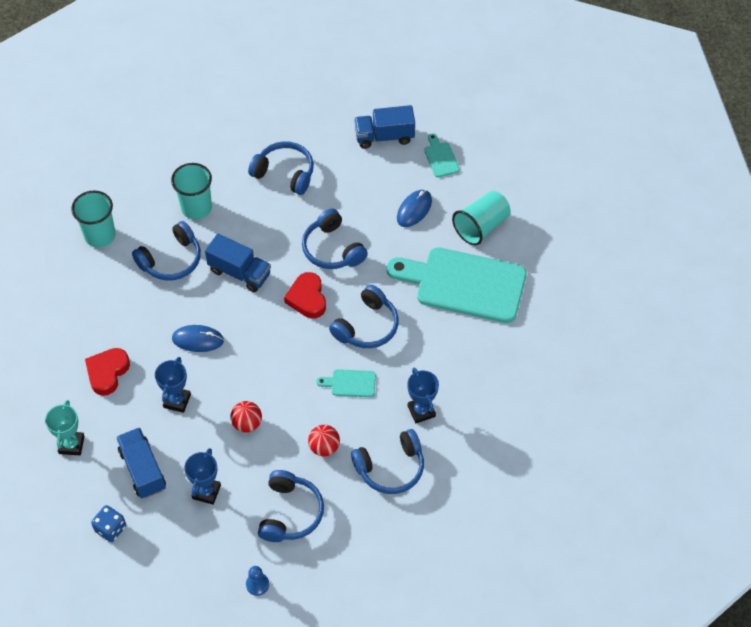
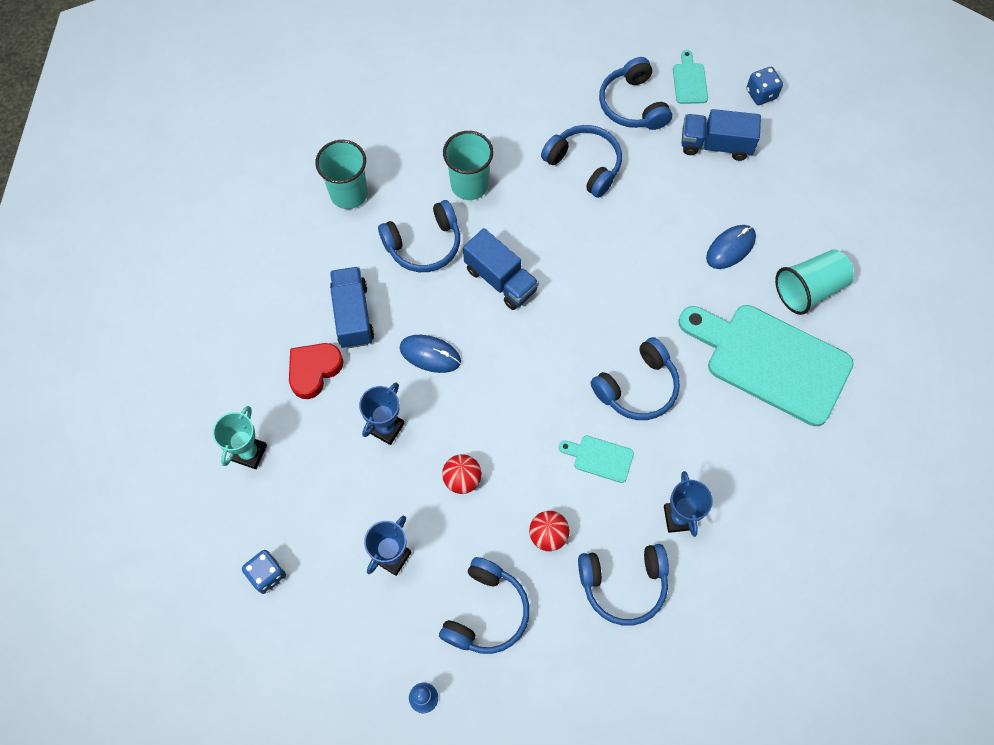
camera: 15 degrees right, 10 degrees up
blue truck [116,427,166,498] -> blue truck moved to [330,267,374,349]
red heart [284,272,326,319] -> none
blue headphones [302,209,368,269] -> blue headphones moved to [599,57,672,130]
turquoise cutting board [424,133,460,178] -> turquoise cutting board moved to [673,50,708,104]
none -> blue dice [746,67,783,105]

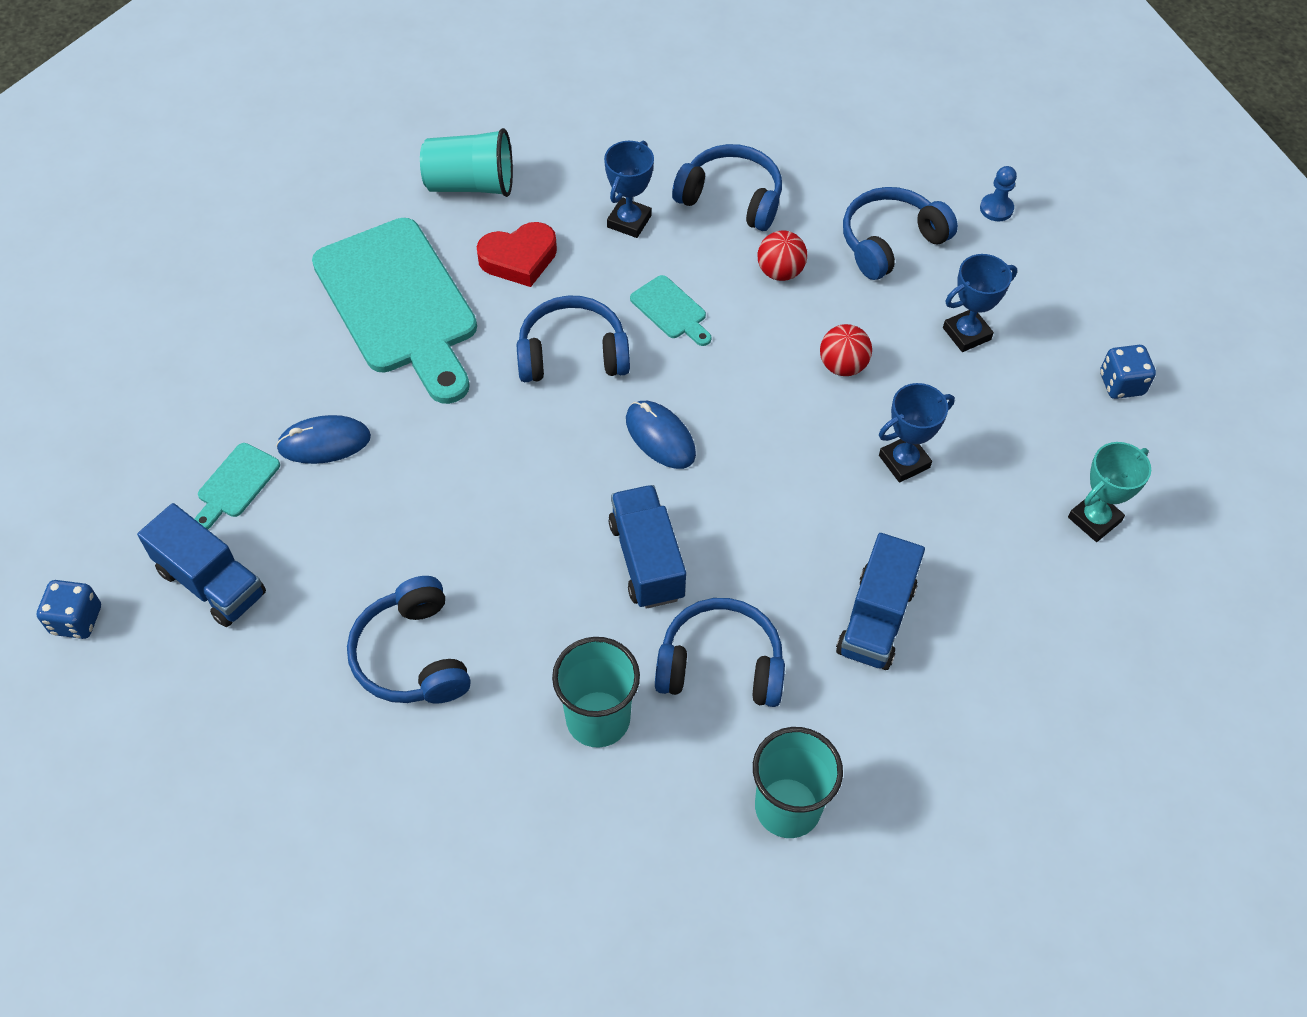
camera: 150 degrees left, 10 degrees down
red heart [289,343,344,399] -> red heart moved to [477,222,557,287]
blue mouse [400,335,461,373] -> blue mouse moved to [626,401,696,469]
blue headphones [599,57,672,130] -> none
turquoise cutting board [673,50,708,104] -> turquoise cutting board moved to [195,443,280,530]
turquoise cup [775,249,854,315] -> turquoise cup moved to [420,128,513,197]

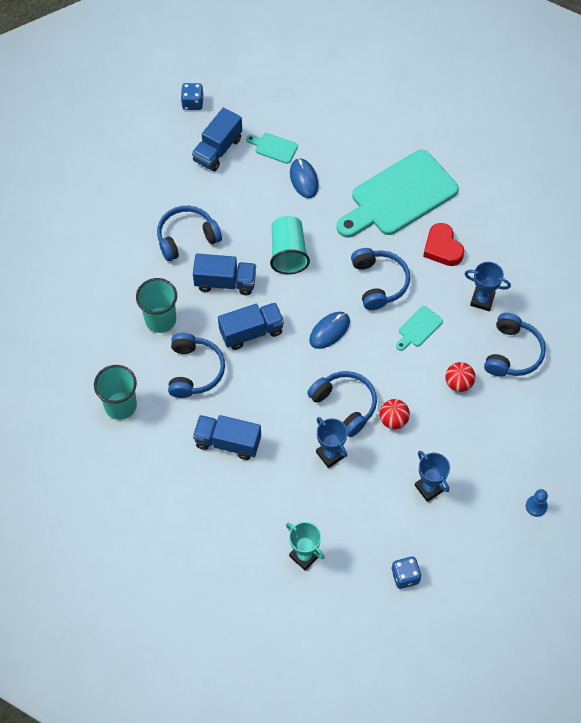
camera: 85 degrees right, 5 degrees up
turquoise cup [420,128,513,197] -> turquoise cup moved to [270,216,310,274]
blue headphones [843,187,958,280] -> blue headphones moved to [307,371,377,437]
none -> blue truck [193,254,256,295]

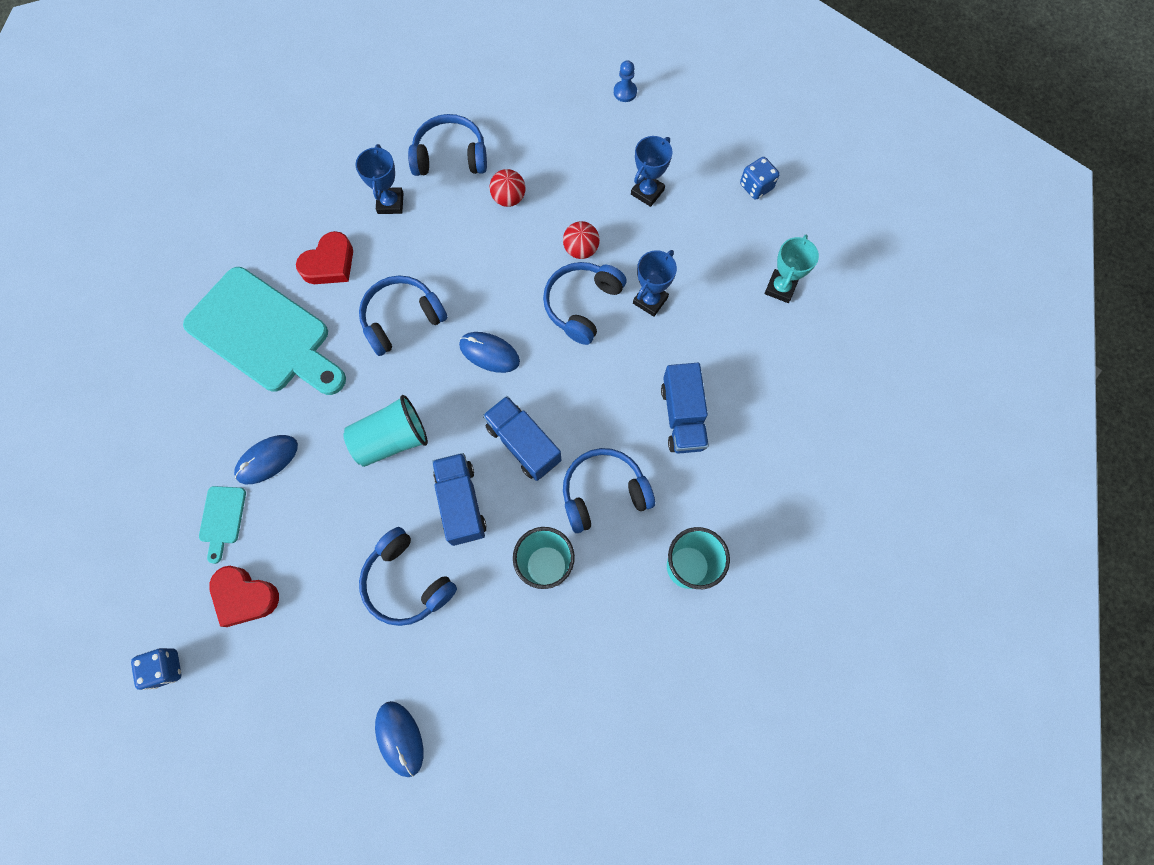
camera: 110 degrees left, 10 degrees up
blue truck [192,108,242,171] -> red heart [209,566,279,627]
turquoise cutting board [396,306,443,351] -> none
none -> blue mouse [375,701,423,777]

